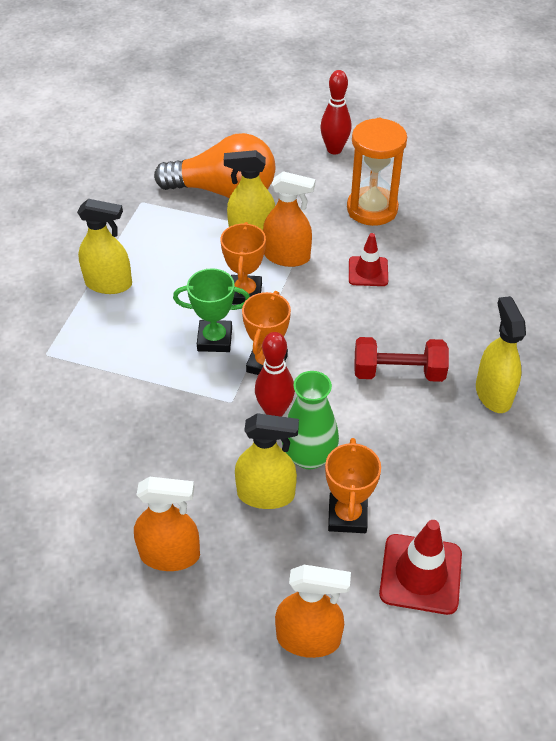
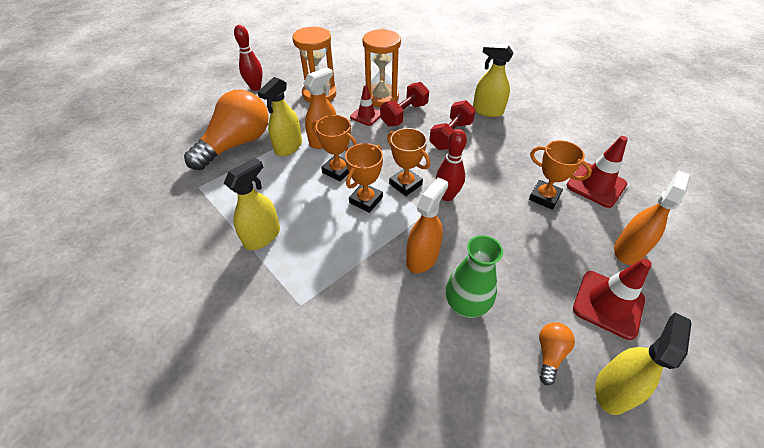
camera: 60 degrees left, 0 degrees up
orange spray bottle [134,477,200,571] -> orange spray bottle moved to [406,177,448,273]
green trophy [173,268,250,352] -> orange trophy [345,143,383,213]
yellow spray bottle [235,413,299,509] -> yellow spray bottle moved to [595,313,691,415]
green vase [282,371,339,469] -> green vase moved to [446,235,503,318]
none -> orange hourglass [362,29,401,107]
none -> red dumbbell [380,82,429,127]
none -> orange light bulb [539,322,575,385]
none -> red traffic cone [573,258,652,340]

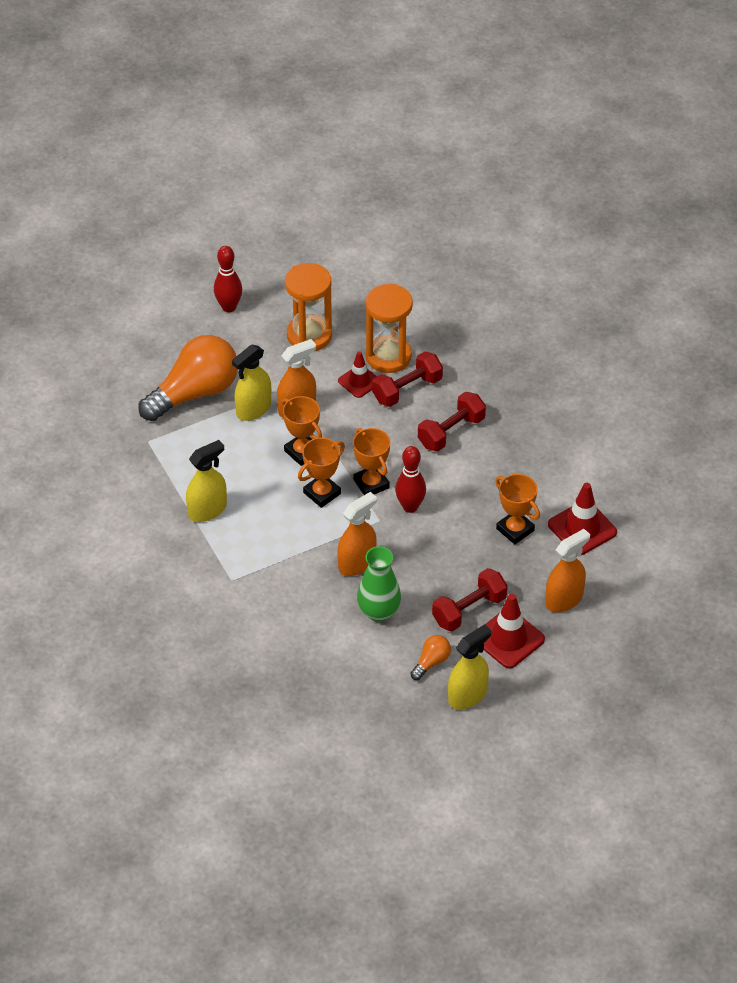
camera: 15 degrees right, 0 degrees up
yellow spray bottle [473,44,513,117] -> none
none -> red dumbbell [432,568,508,631]

